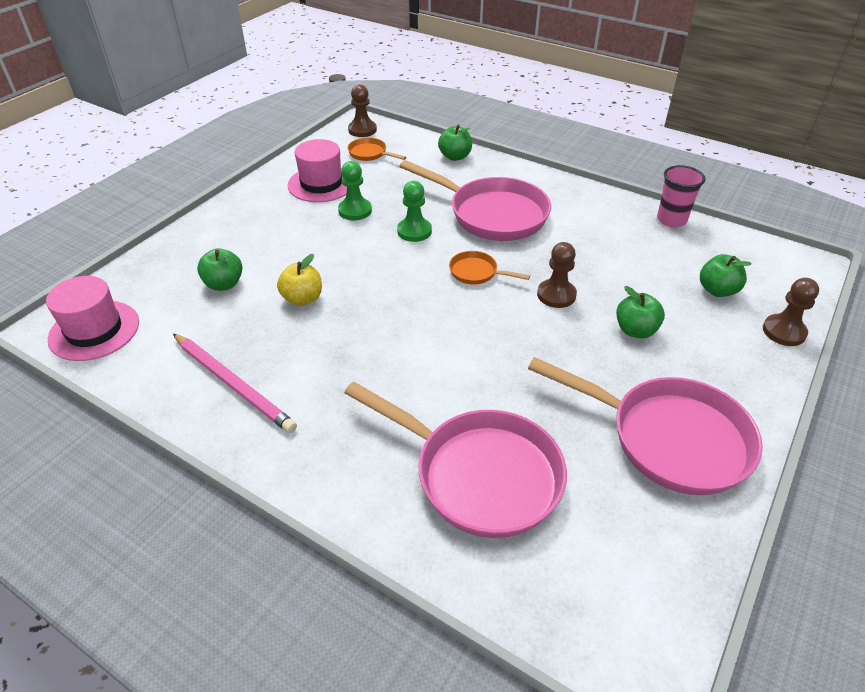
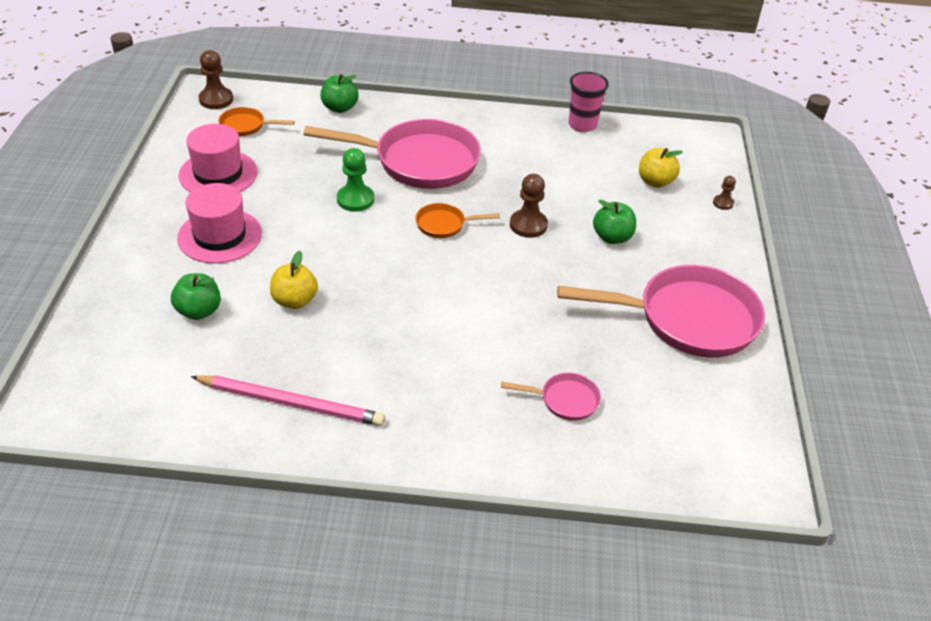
camera: 30 degrees left, 0 degrees up
pink hat [46,276,139,361] -> pink hat moved to [177,183,262,264]
green pawn [338,161,372,220] -> none
pink pan [344,382,567,538] -> pink pan [501,373,601,421], size x0.45
green apple [700,254,752,297] -> yellow apple [639,148,683,188]
brown pawn [763,278,819,346] -> brown pawn [713,176,736,210], size x0.56

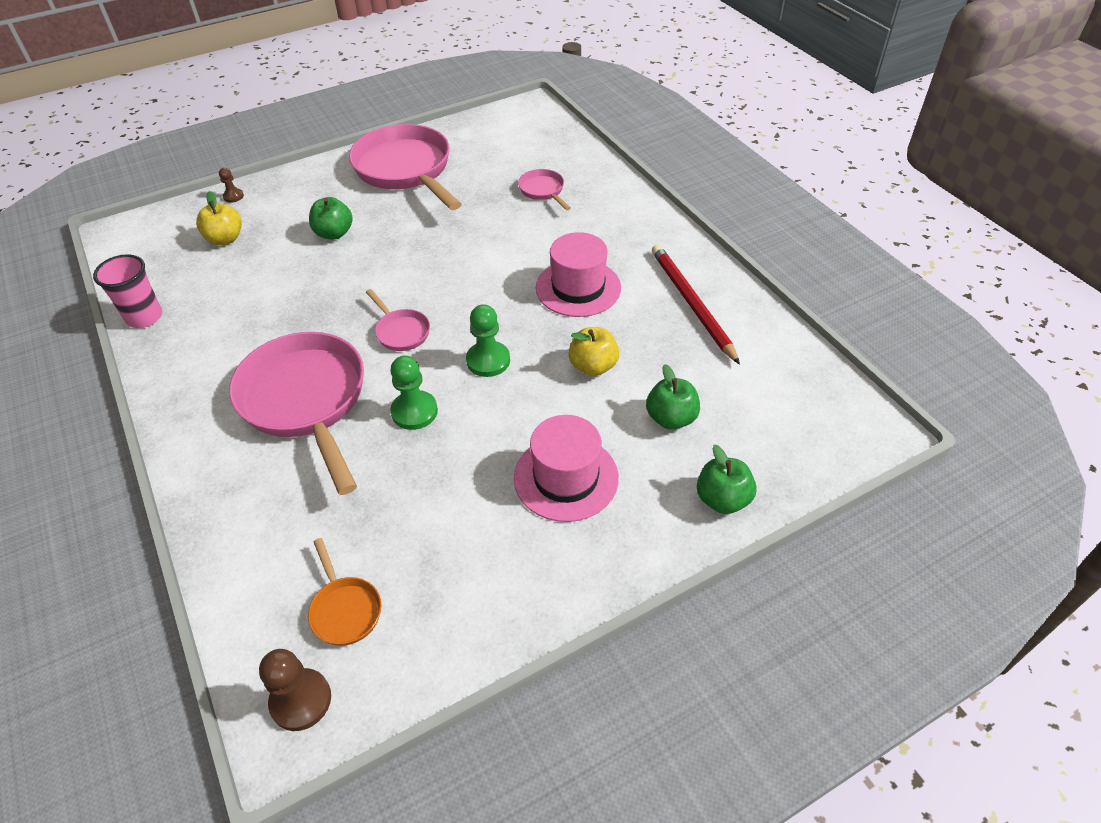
camera: 120 degrees left, 5 degrees up
pink hat [179,124,258,192] -> pink hat moved to [536,232,621,317]
pink pencil [191,376,385,426] -> red pencil [652,245,740,365]
green apple [320,74,359,113] -> green apple moved to [697,445,757,514]
orange pan [415,203,500,238] -> pink pan [366,289,430,351]
brown pawn [510,174,548,238] -> none
none -> green pawn [466,304,510,377]

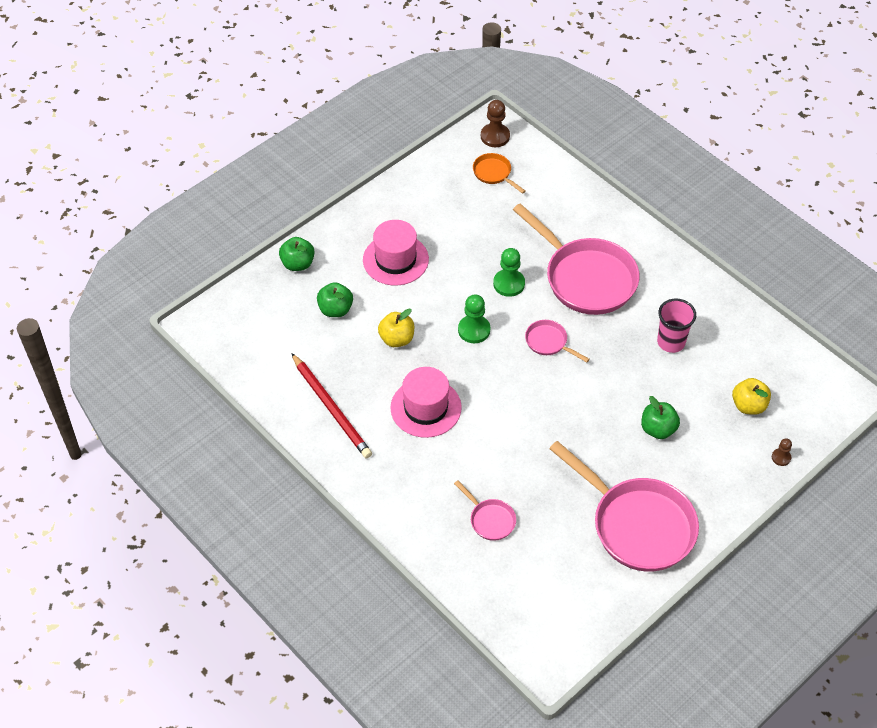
camera: 165 degrees right, 5 degrees up
pink cup [93,254,162,328] -> pink cup moved to [657,298,696,353]

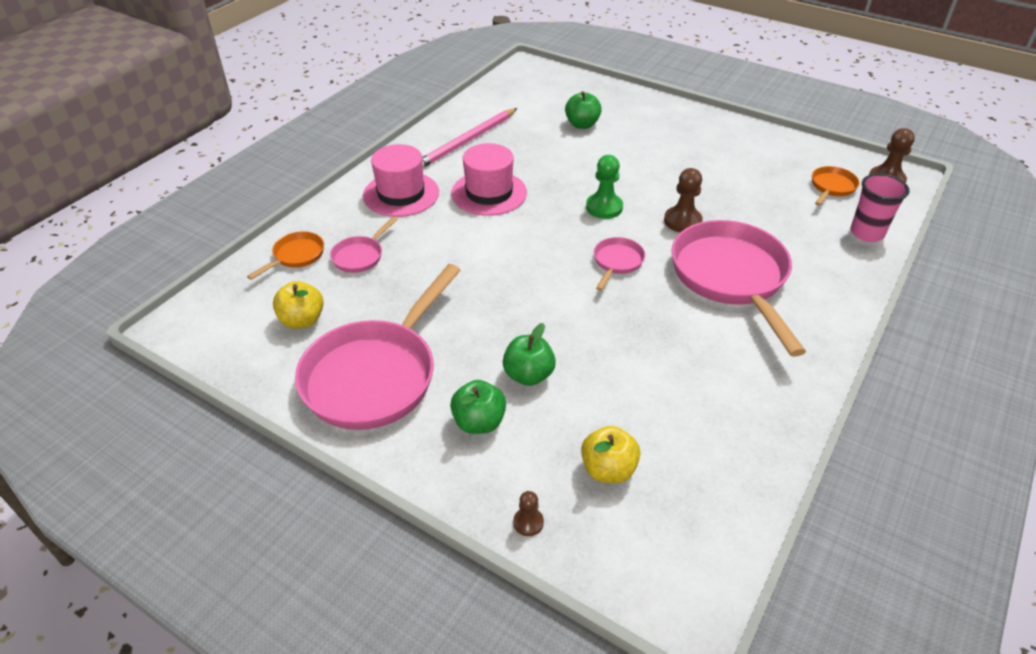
camera: 75 degrees right, 10 degrees down
green apple [279,237,315,271] -> green apple moved to [450,380,506,434]
red pencil [291,353,372,458] -> pink pencil [422,108,517,168]
pink hat [363,220,429,285] -> pink hat moved to [363,144,439,217]
yellow apple [378,309,414,347] -> yellow apple moved to [273,281,324,329]
green pawn [493,248,525,297] -> brown pawn [664,168,703,232]
pink pan [513,203,640,315] -> pink pan turned 135 degrees clockwise [671,220,806,357]
pink cup [657,298,696,353] -> pink cup moved to [851,173,910,242]
none -> orange pan [247,231,324,280]

